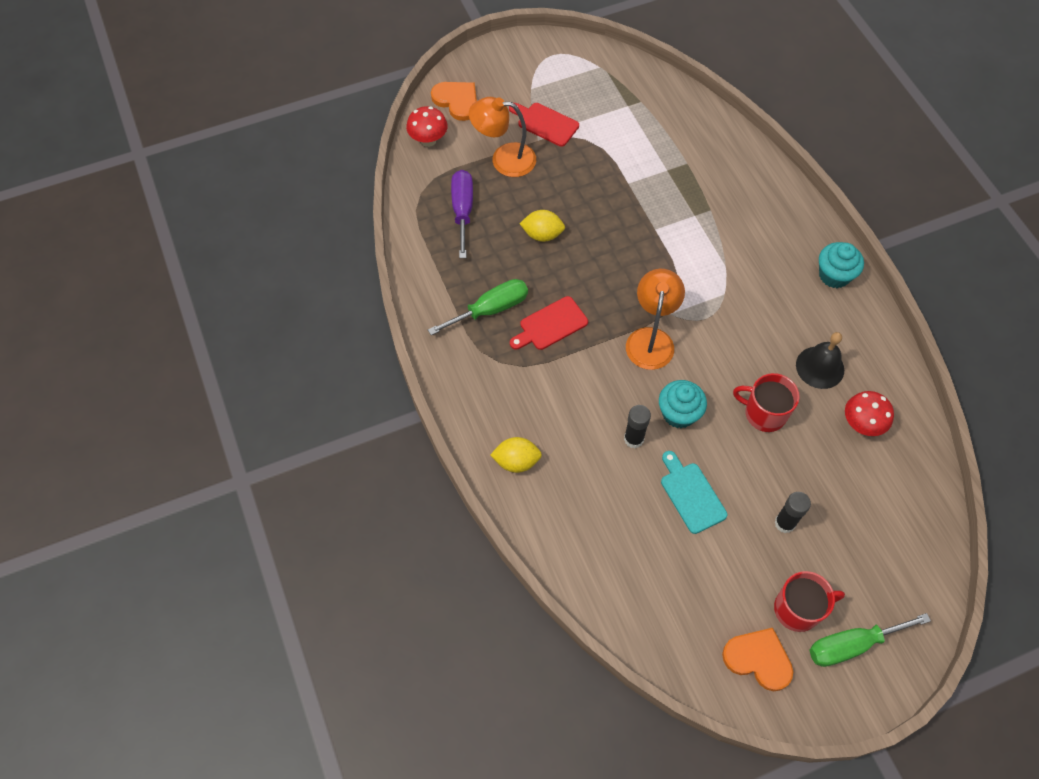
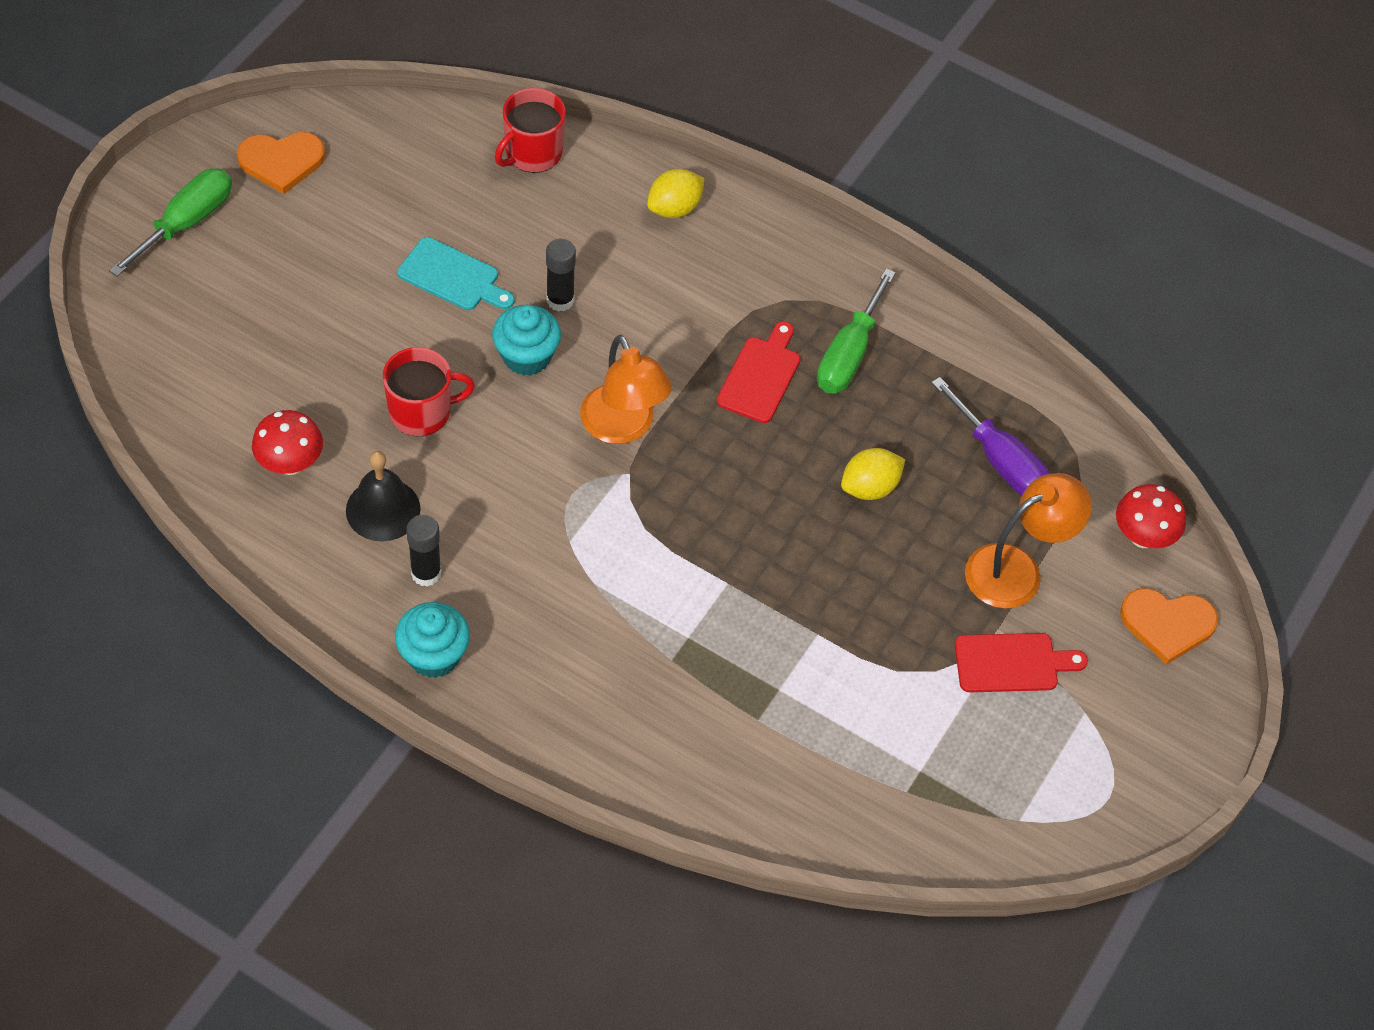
camera: 140 degrees right, 5 degrees down
black glue stick [774,492,811,533] -> black glue stick moved to [406,515,442,587]
red mug [774,571,845,632] -> red mug moved to [495,88,566,173]

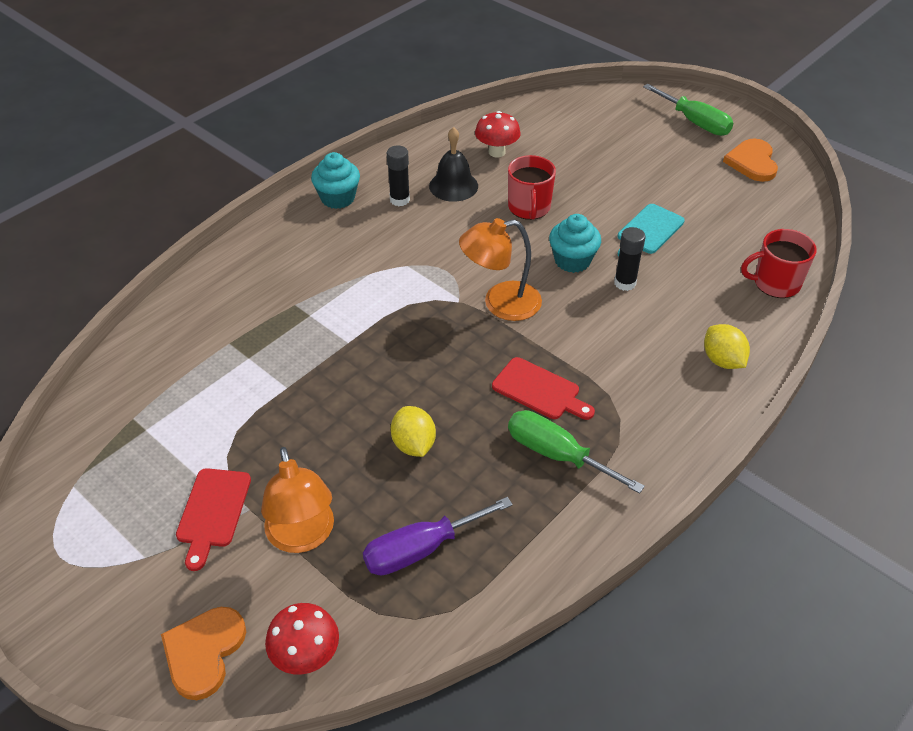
camera: 105 degrees right, 10 degrees down
red mug [495,88,566,173] -> red mug turned 60 degrees counterclockwise [741,229,817,298]

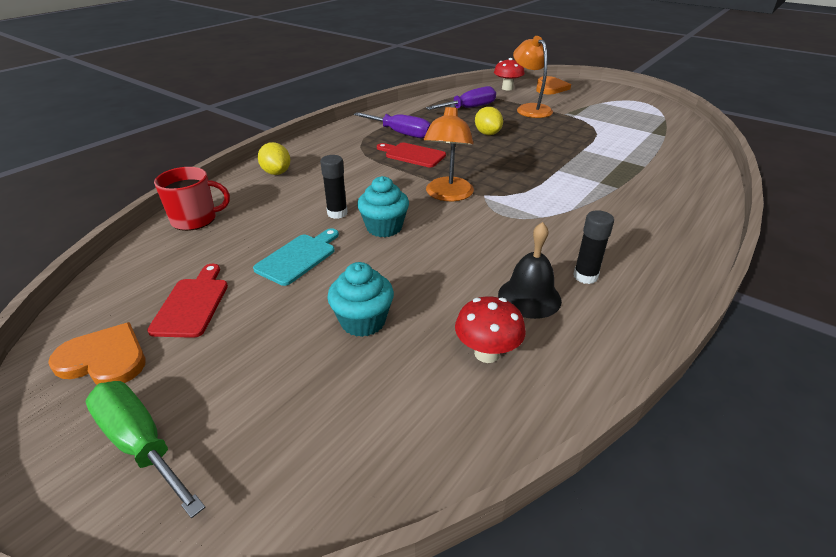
camera: 175 degrees right, 10 degrees down
red cutting board [176,468,251,571] -> red cutting board moved to [147,264,228,338]
turquoise cupcake [311,152,360,209] -> turquoise cupcake moved to [327,262,394,337]
orange lamp [459,218,542,321] -> orange lamp turned 120 degrees clockwise [424,103,474,201]
red mug [508,155,556,220] -> none
green screwdriver [508,410,645,494] -> purple screwdriver [354,112,431,139]
orange heart [723,138,778,182] -> orange heart turned 75 degrees counterclockwise [48,322,146,384]

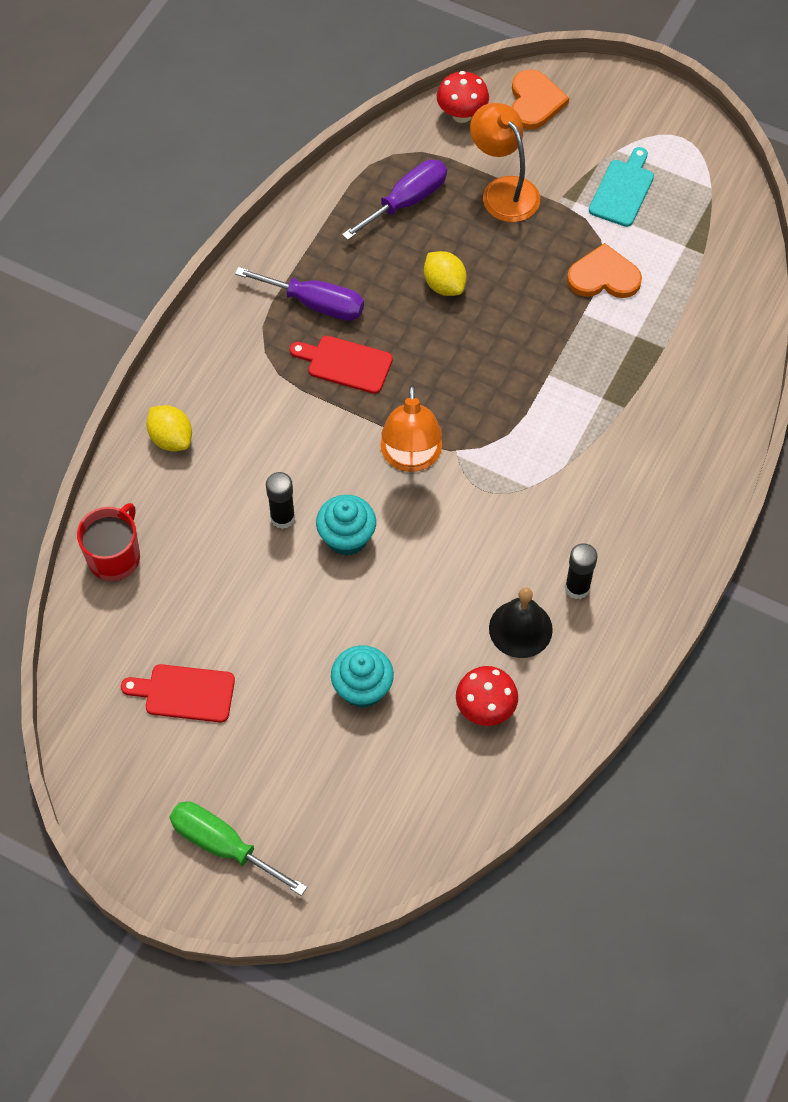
camera: 10 degrees left, 25 degrees up
orange heart [48,322,146,384] -> orange heart moved to [567,243,642,298]
red cutting board [147,264,228,338] -> red cutting board turned 75 degrees counterclockwise [121,664,235,722]
red mug [154,167,230,231] -> red mug turned 45 degrees counterclockwise [77,503,140,581]
turquoise cutting board [253,228,339,286] -> turquoise cutting board moved to [589,147,654,227]

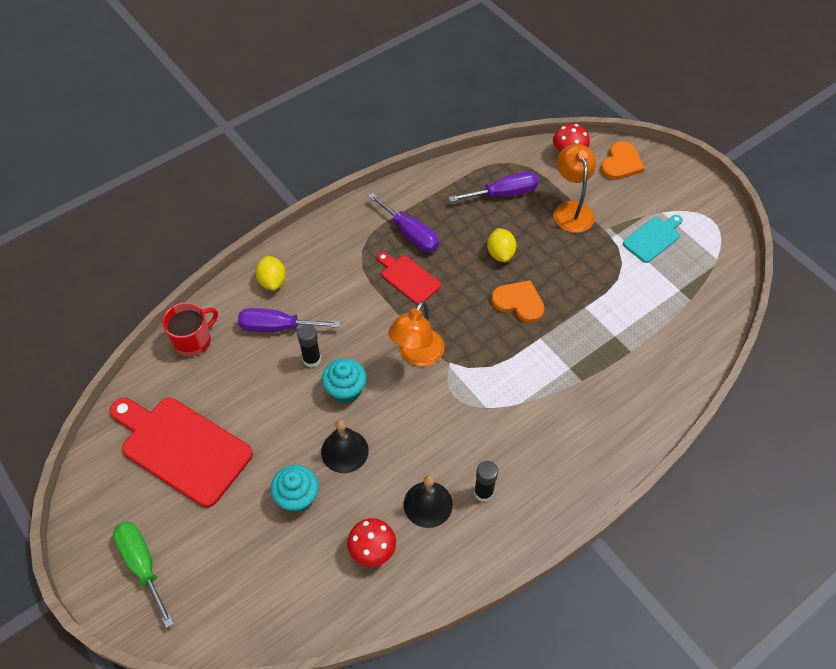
camera: 25 degrees right, 5 degrees down
red cutting board [121,664,235,722] -> red cutting board [110,398,253,508], size x1.90
orange heart [567,243,642,298] -> orange heart moved to [491,280,545,323]
none -> purple screwdriver [238,308,340,332]
none -> black bell [321,420,369,473]

